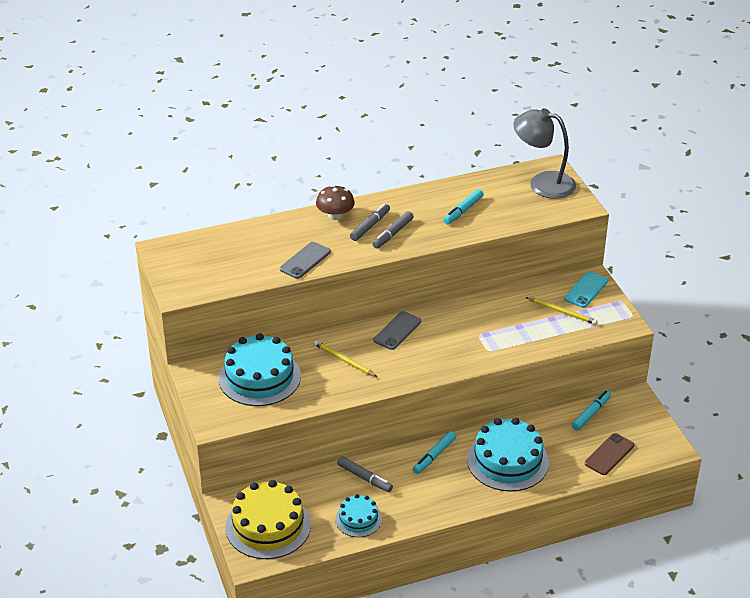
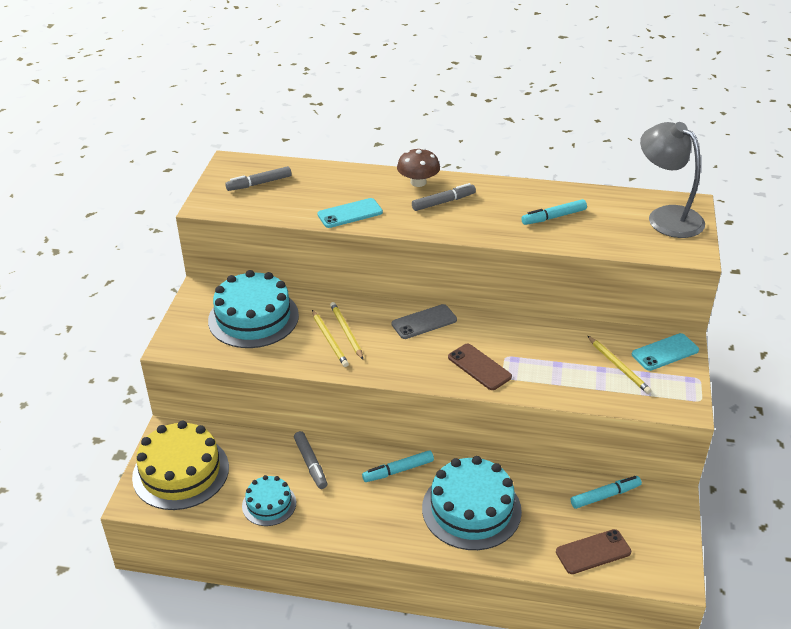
camera: 30 degrees right, 0 degrees up
grey phone [280,242,331,279] -> turquoise phone [318,198,383,228]
grey marker [372,211,414,248] -> grey marker moved to [225,166,291,191]
none -> yellow pencil [312,310,349,367]
none -> brown phone [448,344,512,390]

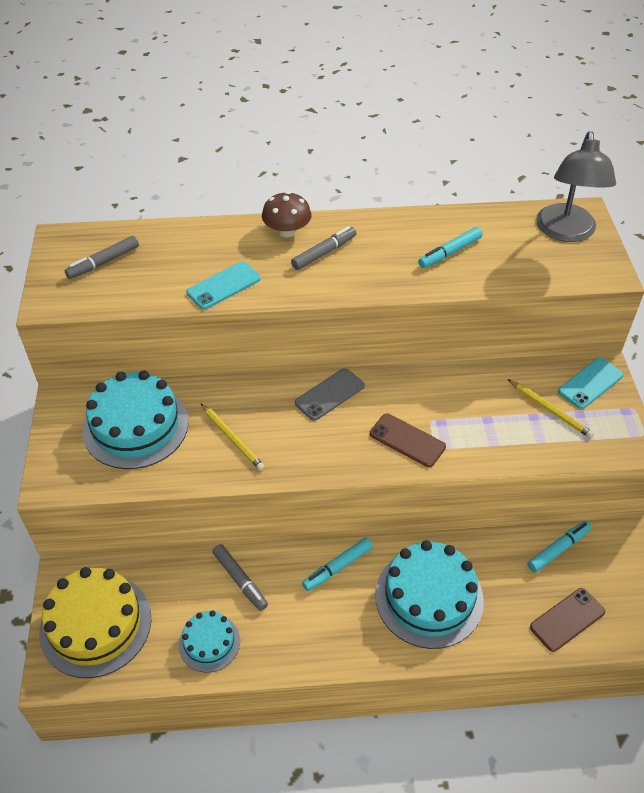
camera: 15 degrees left, 10 degrees up
yellow pencil [330,302,363,359] -> none
grey lamp [640,122,705,238] -> grey lamp turned 120 degrees counterclockwise [536,131,616,242]

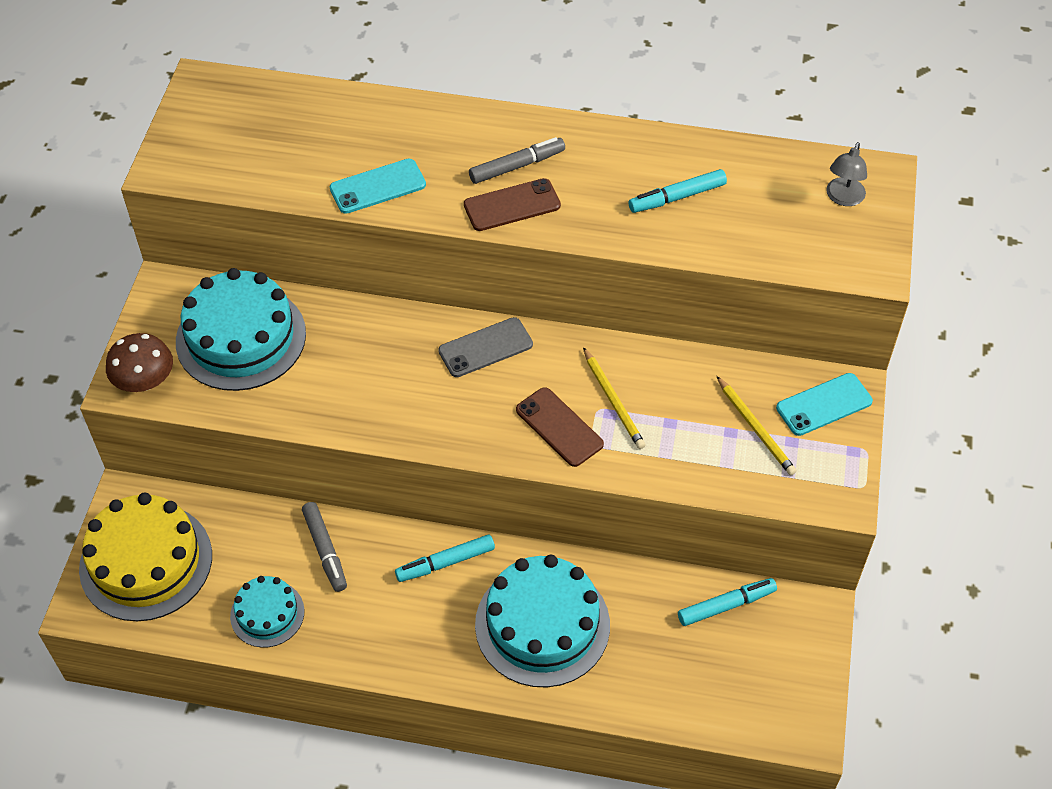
camera: 15 degrees right, 5 degrees up
grey marker [65,236,139,279] -> none
yellow pencil [201,403,265,471] -> yellow pencil moved to [583,347,646,449]
brown mushroom [262,191,311,237] -> brown mushroom moved to [106,333,173,392]
brown phone [530,588,605,652] -> brown phone moved to [464,178,561,231]
grey lamp [536,131,616,242] -> grey lamp [826,142,867,206], size x0.49

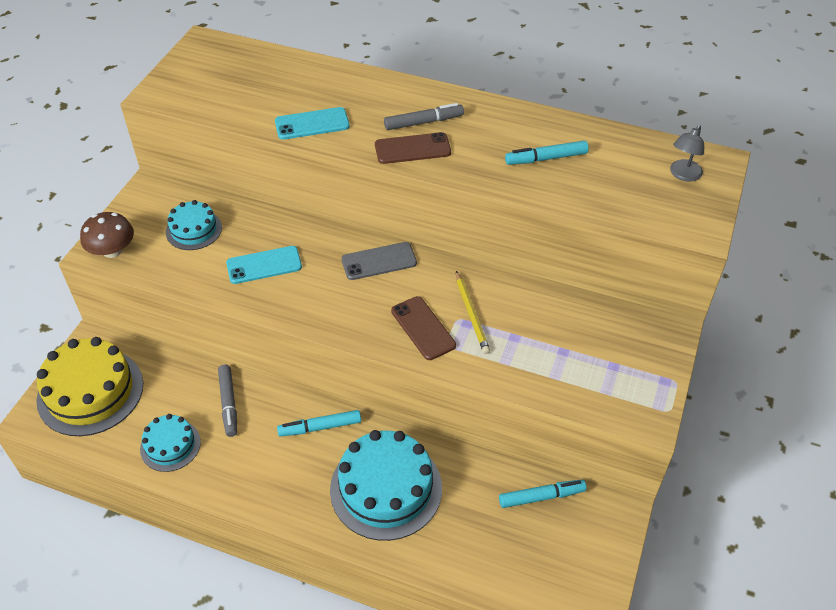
camera: 10 degrees right, 5 degrees down
turquoise cake [176,268,306,391] -> turquoise cake [166,200,222,250], size x0.55
yellow pencil [717,376,797,475] -> none
turquoise phone [776,373,873,436] -> turquoise phone moved to [226,246,302,284]

